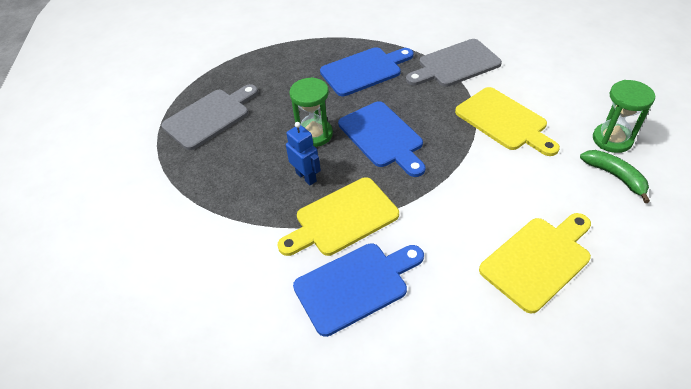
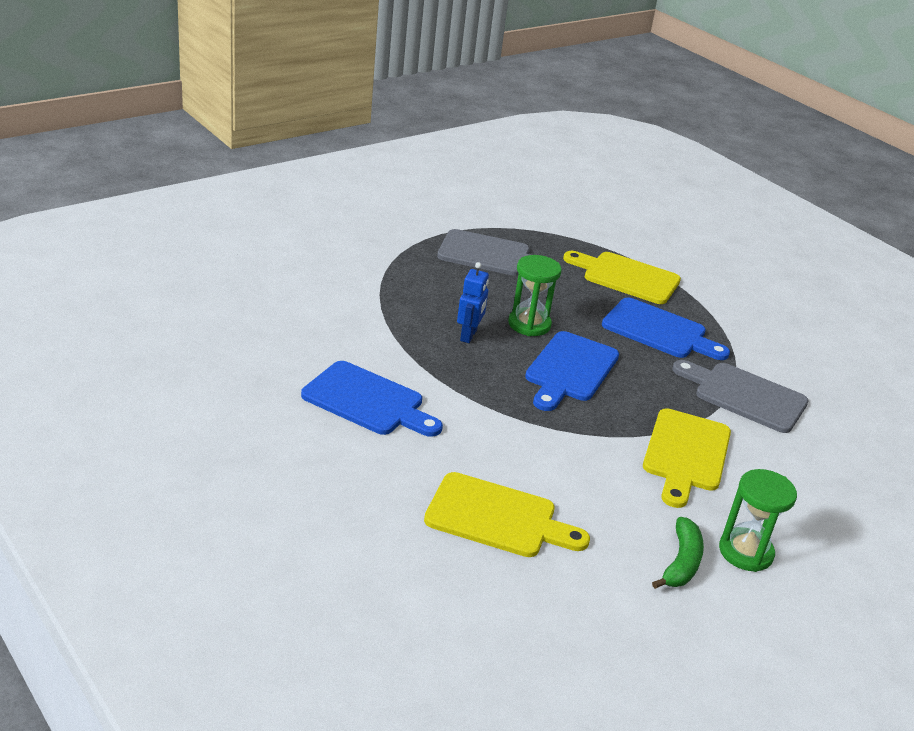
camera: 50 degrees right, 15 degrees down
yellow cutting board [277,177,399,256] -> yellow cutting board moved to [563,251,681,304]

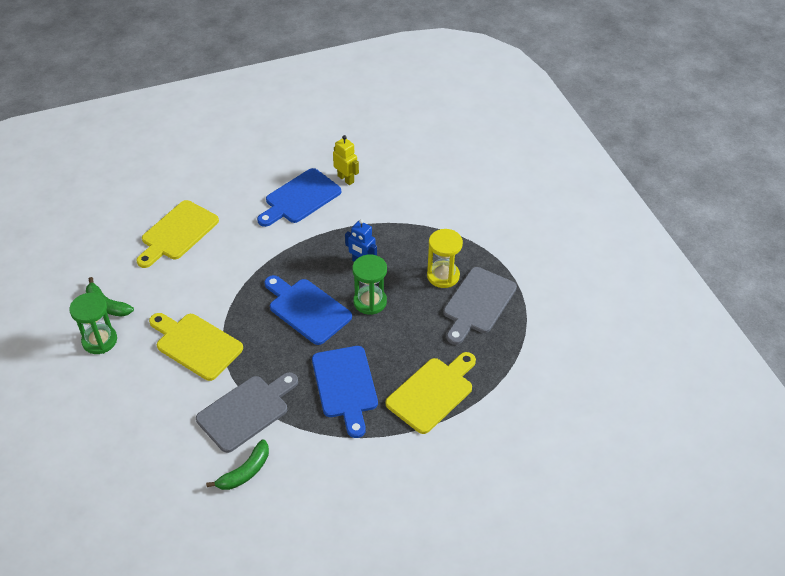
camera: 110 degrees right, 15 degrees up
blue cutting board [602,297,730,360] -> blue cutting board turned 60 degrees counterclockwise [312,346,378,438]
none -> green banana [206,439,269,490]
none -> yellow robot [333,135,359,185]
none -> yellow hourglass [427,229,463,288]

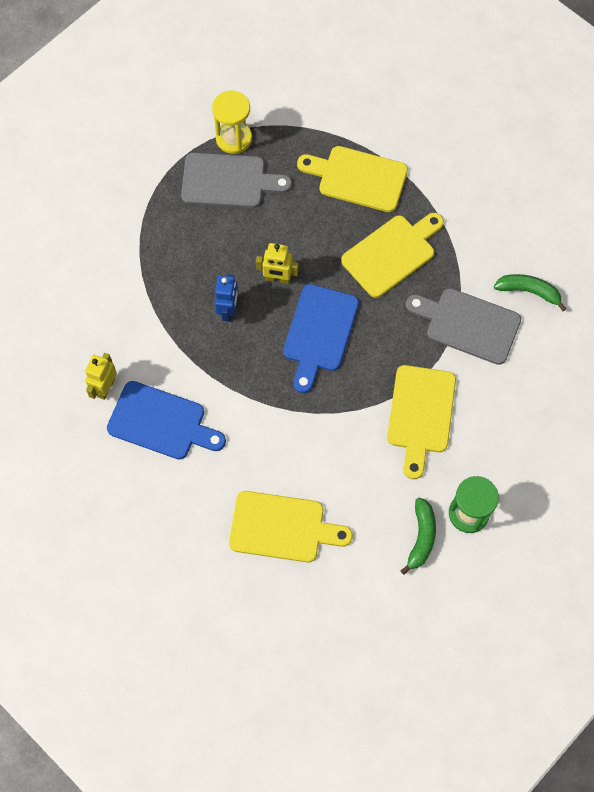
camera: 115 degrees left, 20 degrees up
blue cutting board [312,346,378,438] -> yellow cutting board [341,213,444,298]
green hourglass [352,254,387,315] -> yellow robot [256,243,298,284]
yellow hourglass [427,229,463,288] -> yellow hourglass moved to [212,90,252,154]

